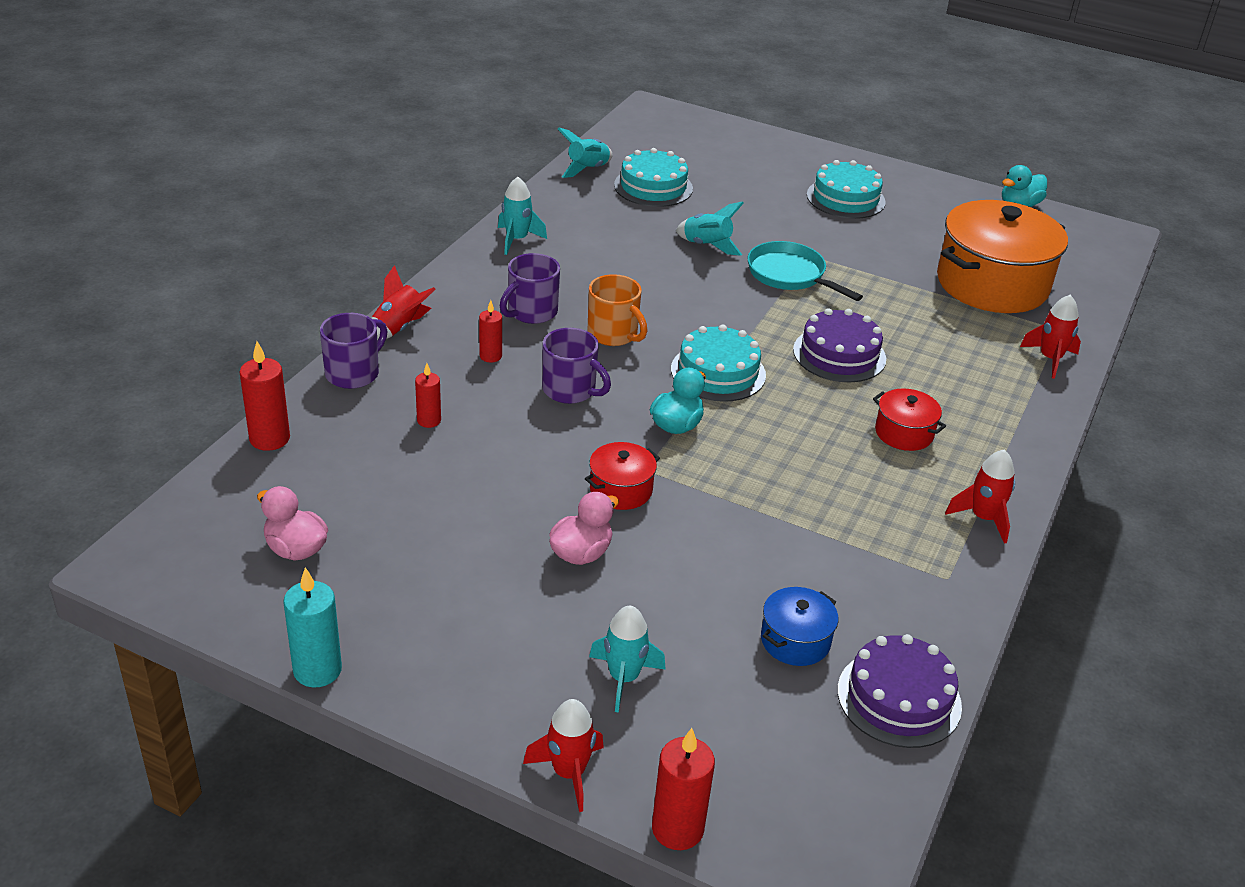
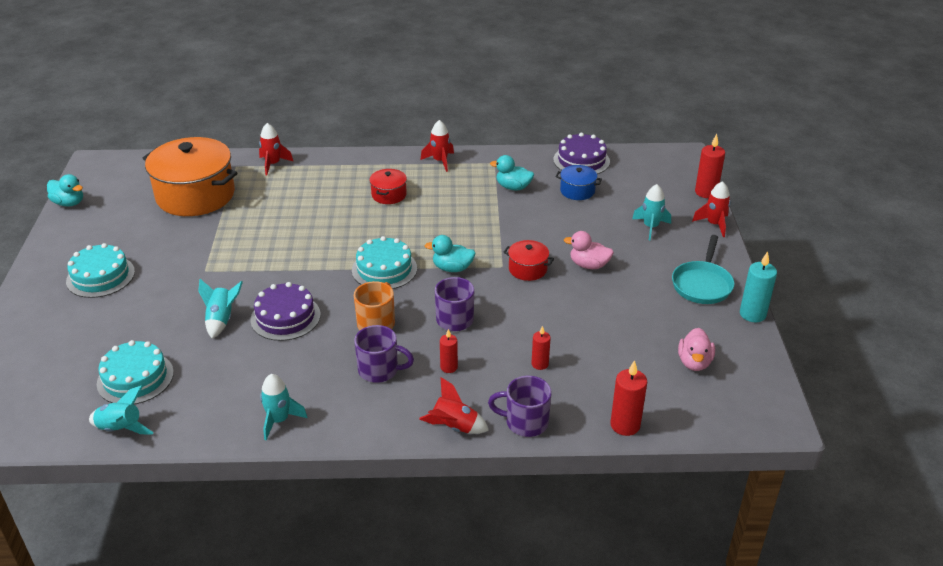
camera: 115 degrees left, 0 degrees up
turquoise pan [747,241,863,301] -> turquoise pan moved to [672,235,734,304]
purple cake [793,308,886,382] -> purple cake moved to [250,282,321,341]
none -> turquoise duck [490,155,534,190]

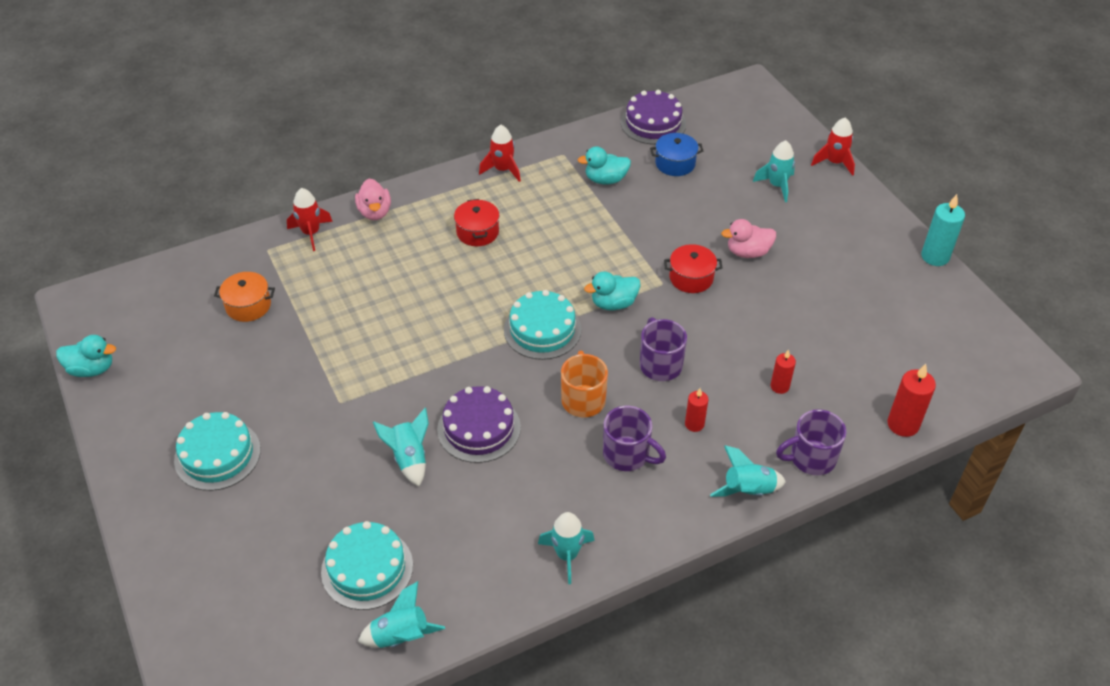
camera: 25 degrees left, 10 degrees up
orange pot [142,137,238,216] -> orange pot [214,272,275,322], size x0.45
purple mug [354,325,414,383] -> purple mug turned 45 degrees clockwise [603,406,666,471]
red rocket [419,377,489,434] -> turquoise rocket [710,445,786,497]
turquoise pan [672,235,734,304] -> none
pink duck [678,328,715,371] -> pink duck moved to [355,179,391,220]
red candle [695,134,725,198] -> none

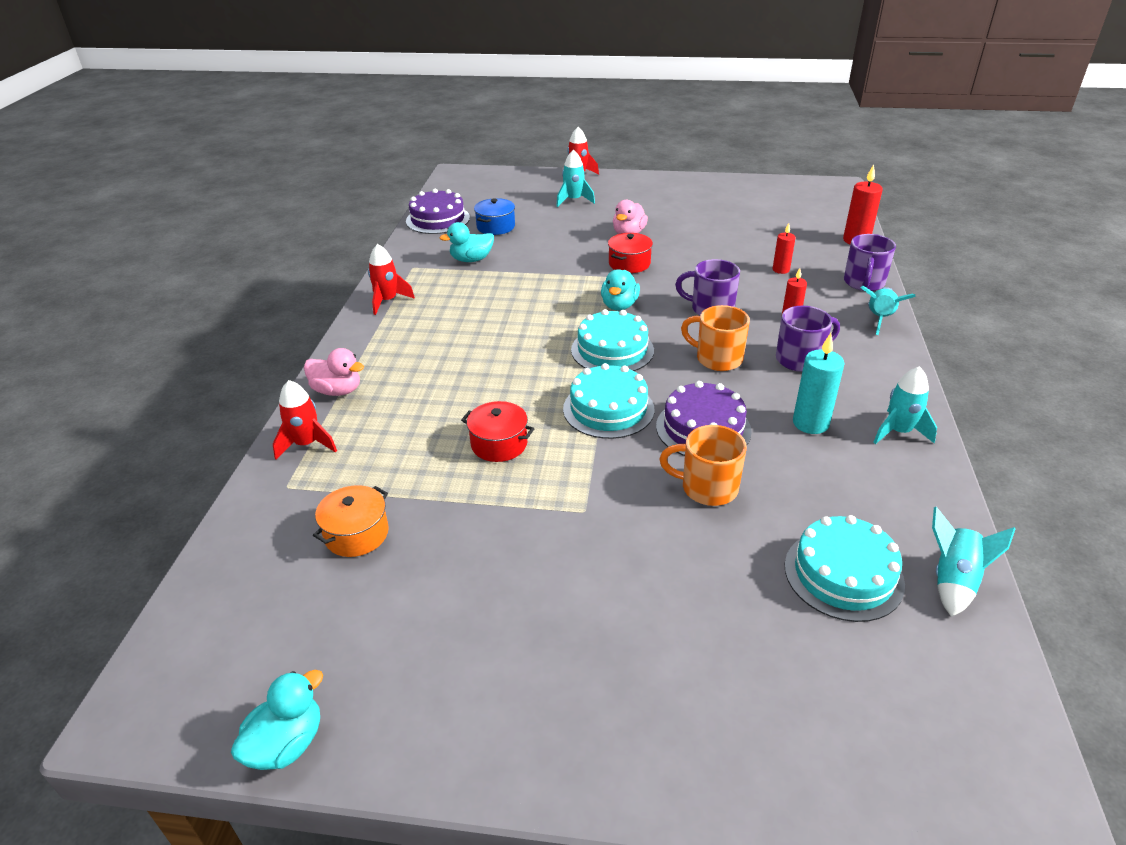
camera: 55 degrees left, 10 degrees down
turquoise cake [174,412,261,491] -> turquoise cake moved to [563,363,655,439]
turquoise rocket [373,408,429,486] -> orange mug [659,425,747,506]
red pot [454,199,499,246] -> red pot moved to [461,401,534,462]
turquoise duck [578,146,631,184] -> turquoise duck turned 45 degrees clockwise [440,222,494,262]
turquoise candle [921,194,965,266] -> turquoise candle moved to [793,333,845,434]

